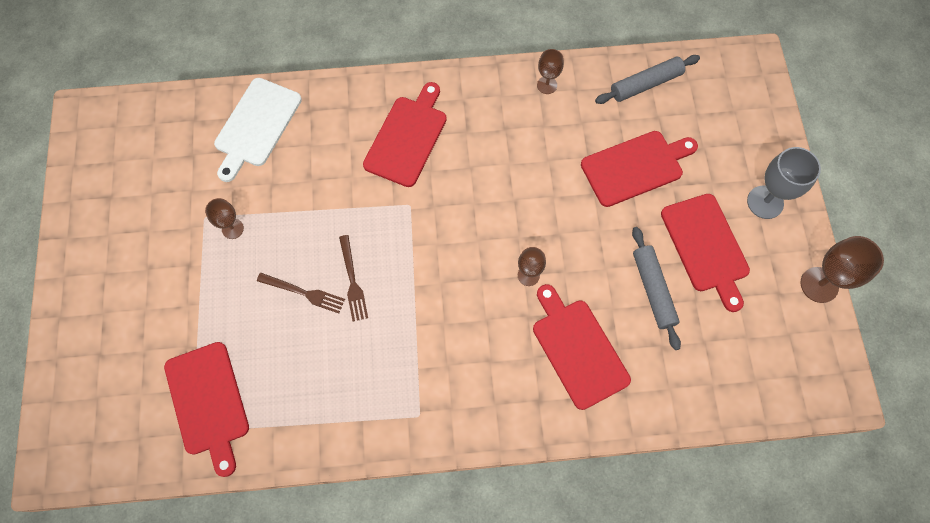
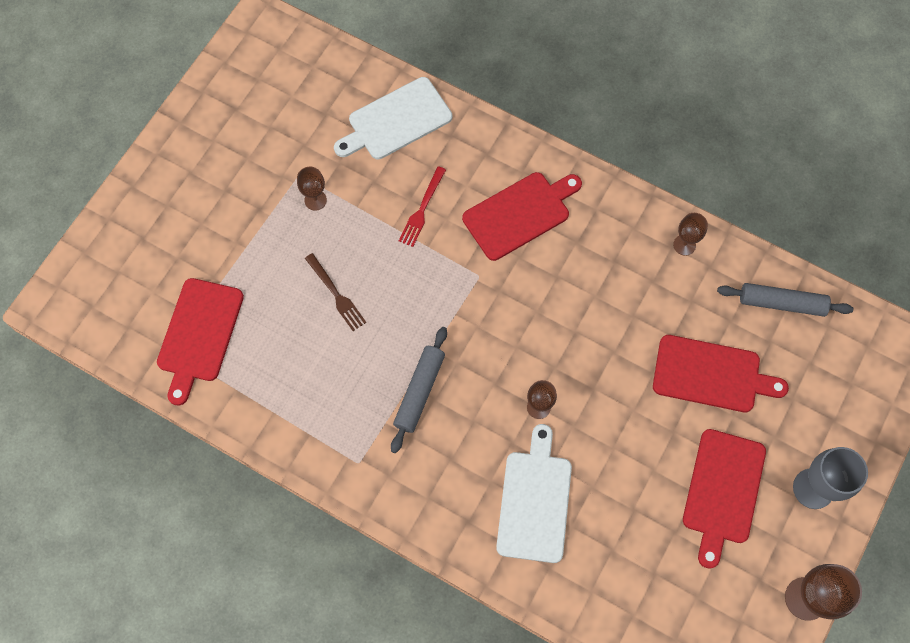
camera: 35 degrees right, 0 degrees up
brown fork [339,235,368,321] -> none
red cutting board [533,284,631,410] -> white cutting board [496,424,572,563]
grey rolling pin [632,227,681,350] -> grey rolling pin moved to [391,327,447,453]
none -> red fork [399,166,446,247]

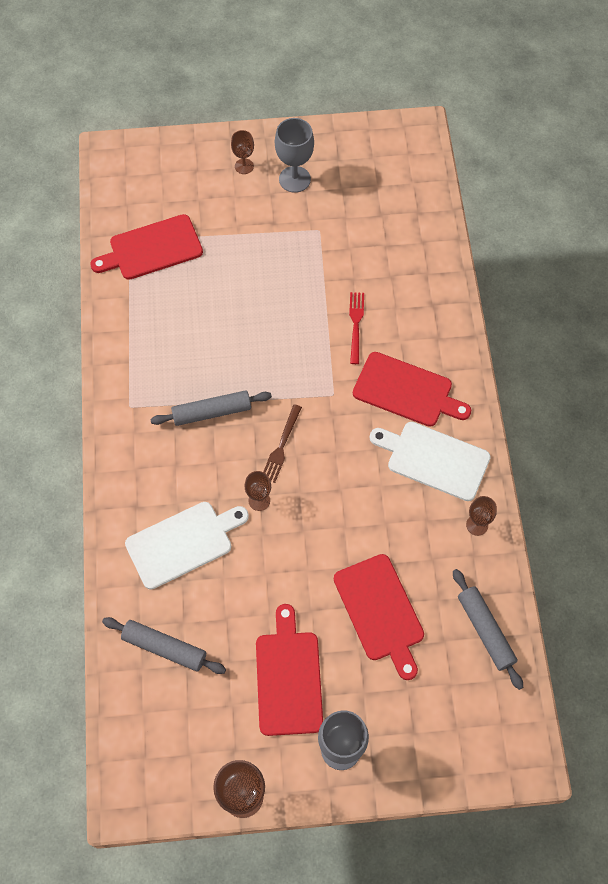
camera: 55 degrees right, 5 degrees down
brown goblet [297,167,327,211] -> brown goblet moved to [231,130,254,174]
brown fork [305,253,366,331] -> brown fork moved to [263,404,302,483]
white cutting board [334,77,452,159] -> white cutting board moved to [369,422,491,501]
red fork [399,166,446,247] -> red fork turned 105 degrees clockwise [349,292,364,364]
red cutting board [683,429,766,569] -> red cutting board turned 105 degrees clockwise [256,604,323,736]
none -> grey rolling pin [102,617,226,674]
none -> grey goblet [275,118,314,193]

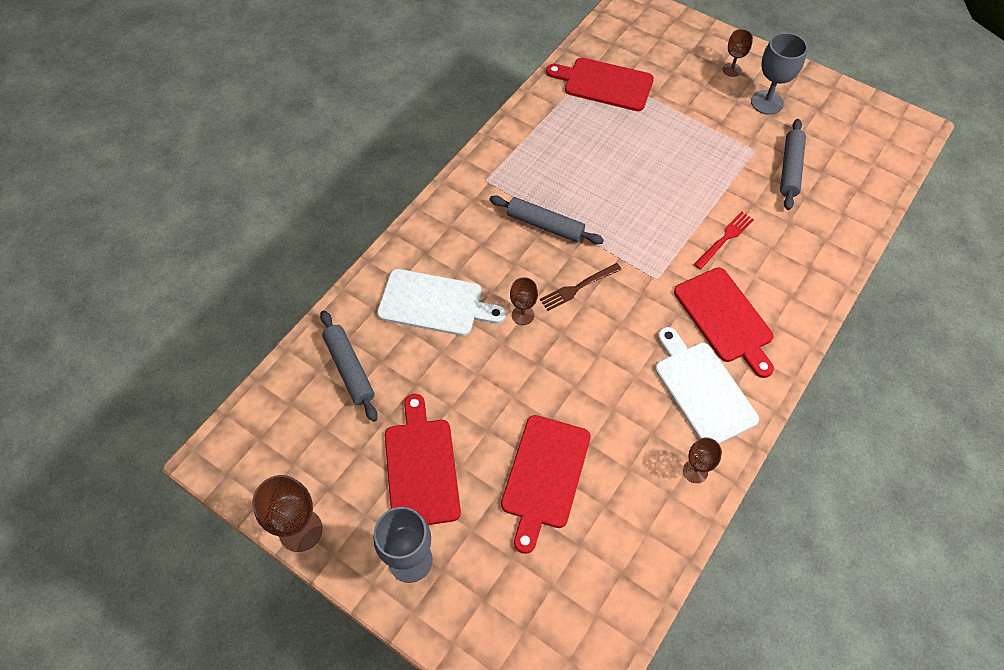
camera: 40 degrees right, 5 degrees down
red cutting board [256,604,323,736] -> red cutting board turned 45 degrees counterclockwise [385,394,461,525]
grey rolling pin [453,569,523,690] -> grey rolling pin moved to [780,119,806,210]

